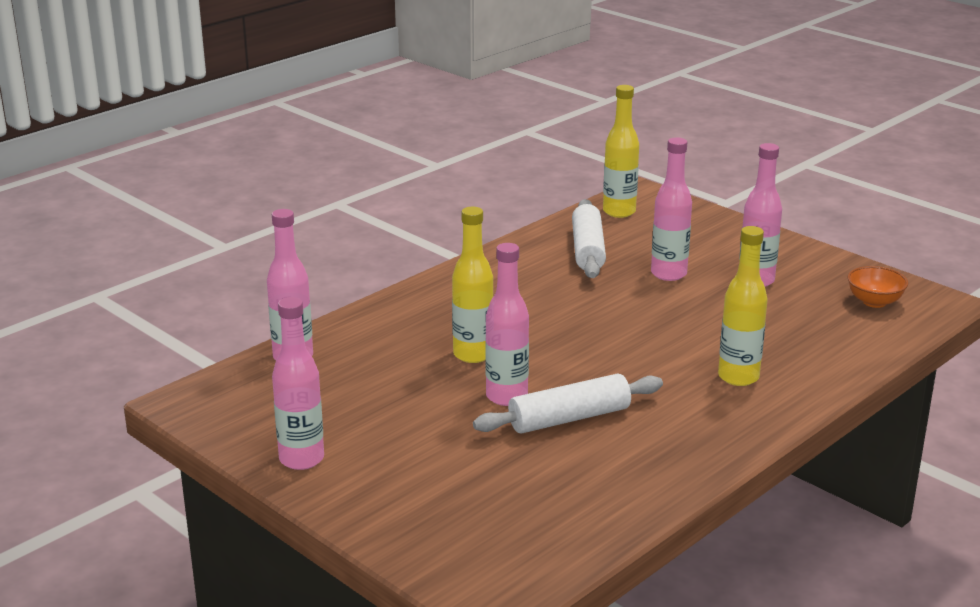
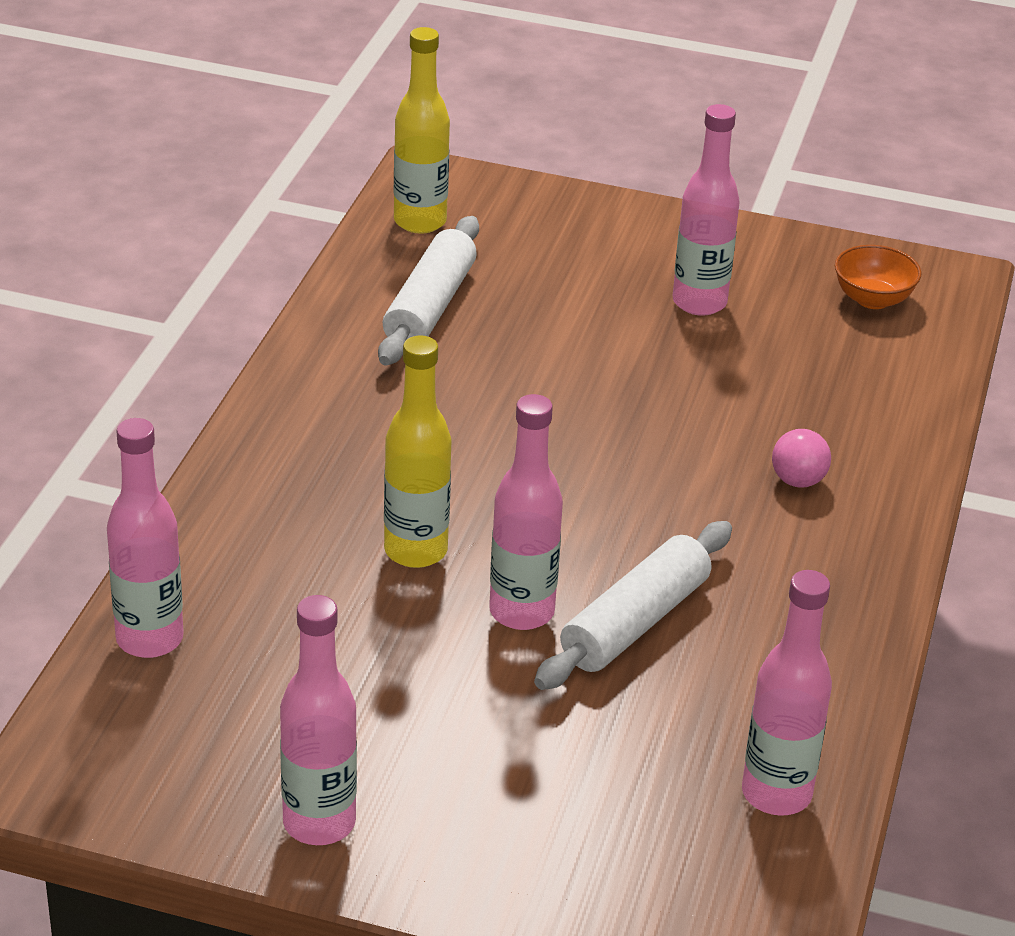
camera: 30 degrees left, 10 degrees up
white rolling pin [572,199,606,278] -> white rolling pin turned 45 degrees clockwise [378,216,479,365]
pink bottle [651,137,692,281] -> pink bottle moved to [742,570,832,816]
yellow bottle [718,226,768,386] -> pink ball [772,429,831,488]

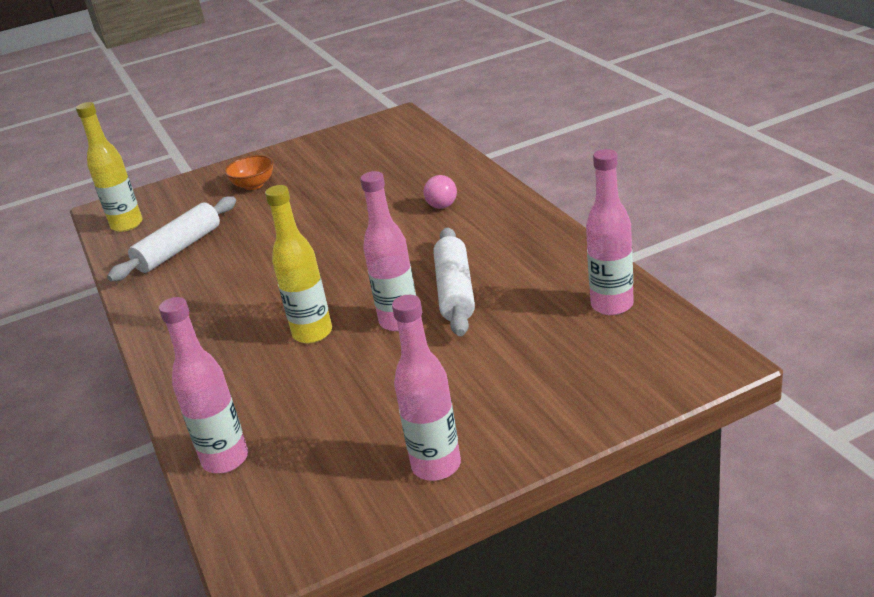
camera: 35 degrees left, 5 degrees down
white rolling pin [378,216,479,365] -> white rolling pin turned 60 degrees clockwise [107,196,236,281]
pink bottle [673,104,740,316] -> none
orange bowl [835,245,922,309] -> orange bowl moved to [224,155,274,190]

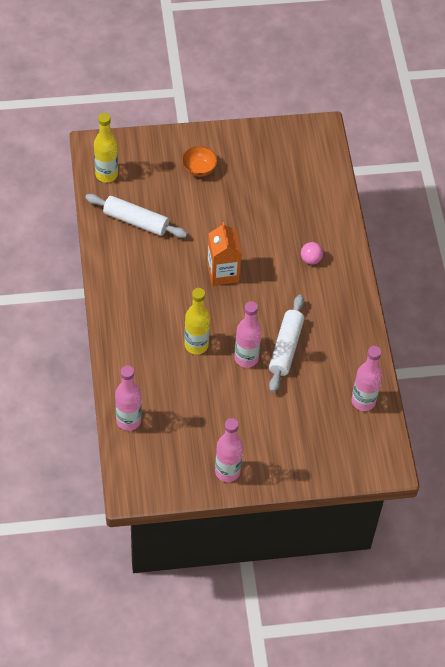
camera: 10 degrees right, 25 degrees up
white rolling pin [107,196,236,281] -> white rolling pin turned 60 degrees clockwise [85,194,187,238]
none -> orange carton [207,222,242,286]

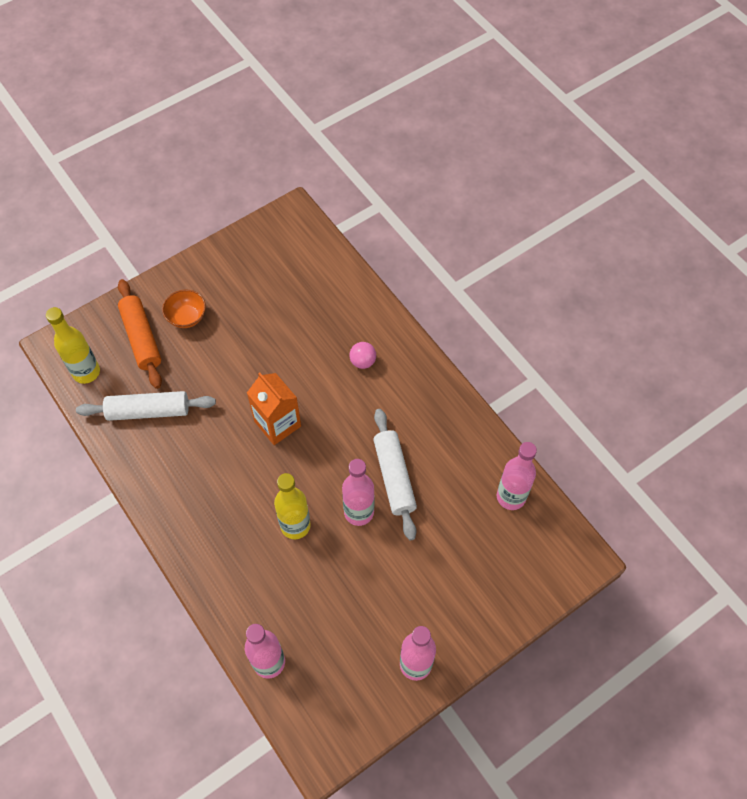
camera: 25 degrees left, 5 degrees up
none -> orange rolling pin [118,279,162,389]

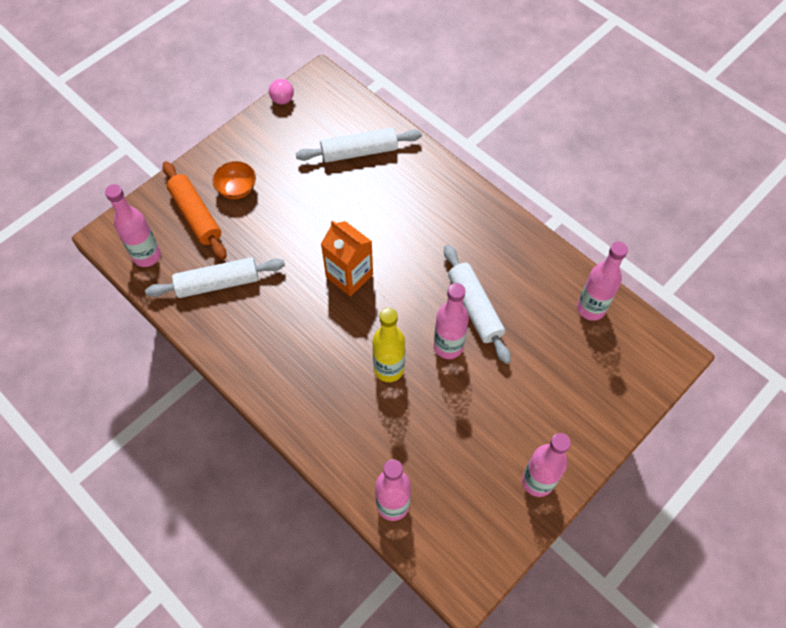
camera: 10 degrees left, 0 degrees up
yellow bottle [46,307,100,384] -> pink bottle [105,184,161,267]
pink ball [349,342,376,369] -> pink ball moved to [269,79,294,104]
none -> white rolling pin [296,128,422,163]

